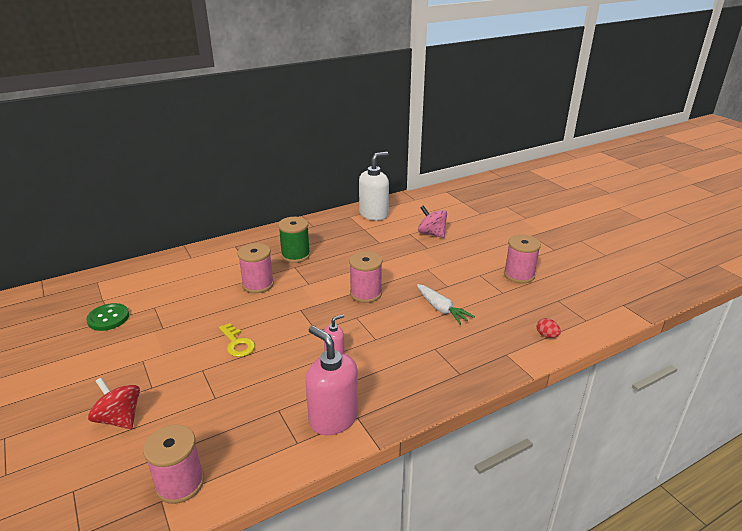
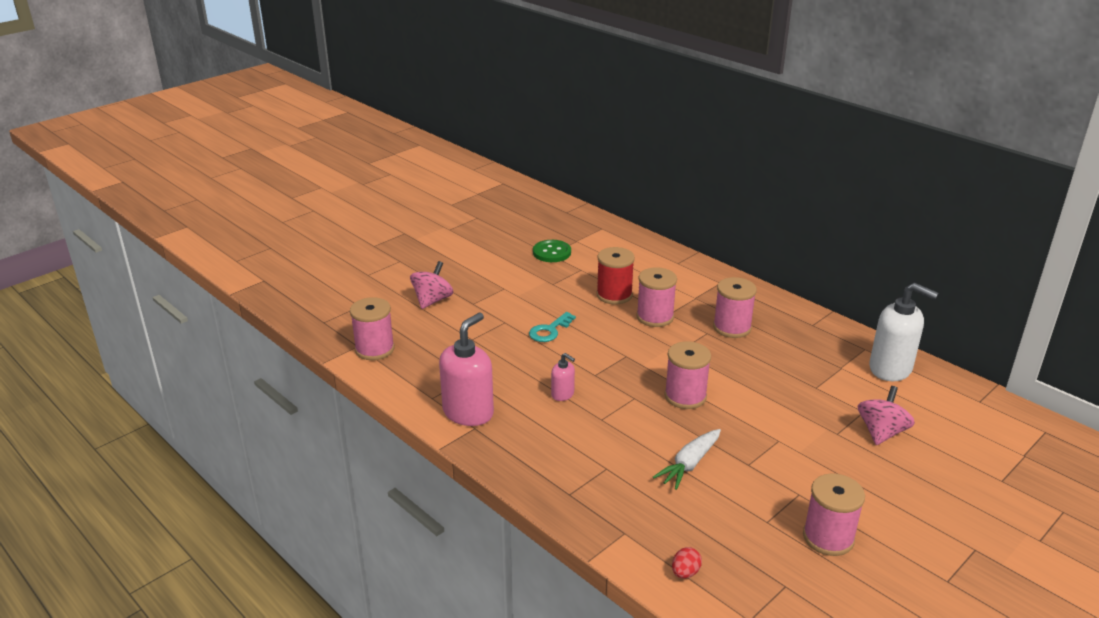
camera: 75 degrees right, 0 degrees up
red spinning top [88,378,140,429] -> pink spinning top [410,261,454,309]
yellow key [219,323,255,357] -> turquoise key [529,312,576,342]
green spool [278,217,310,263] -> pink spool [713,277,757,338]
none -> red spool [596,247,635,304]

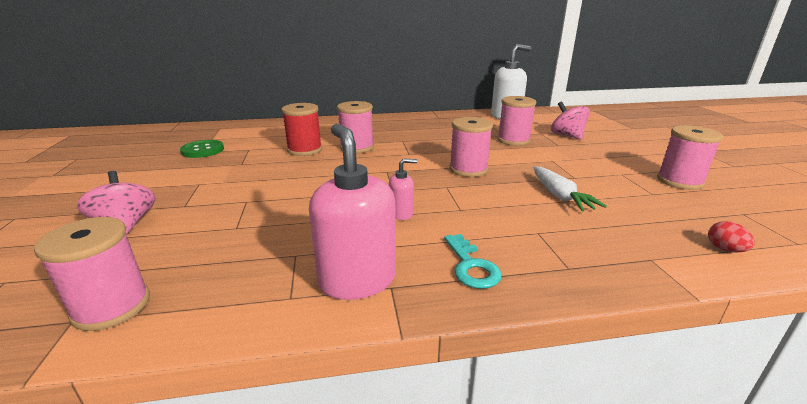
camera: 55 degrees left, 5 degrees down
turquoise key [529,312,576,342] -> turquoise key moved to [444,234,502,289]
pink spool [713,277,757,338] -> pink spool moved to [497,96,536,146]

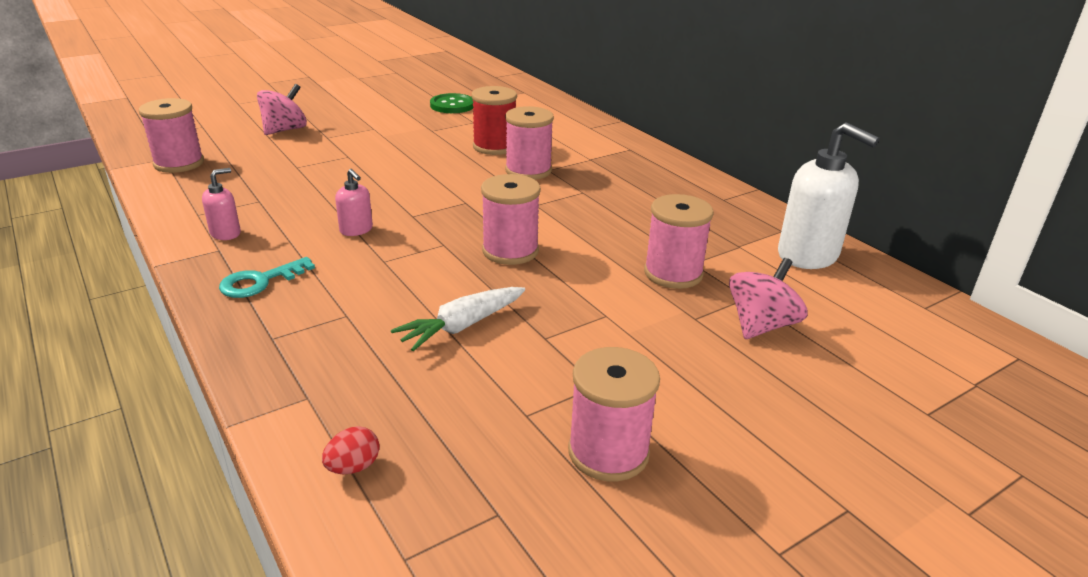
camera: 65 degrees right, 5 degrees up
pink soap dispenser [309,124,396,300] -> pink soap dispenser [202,168,241,240], size x0.49

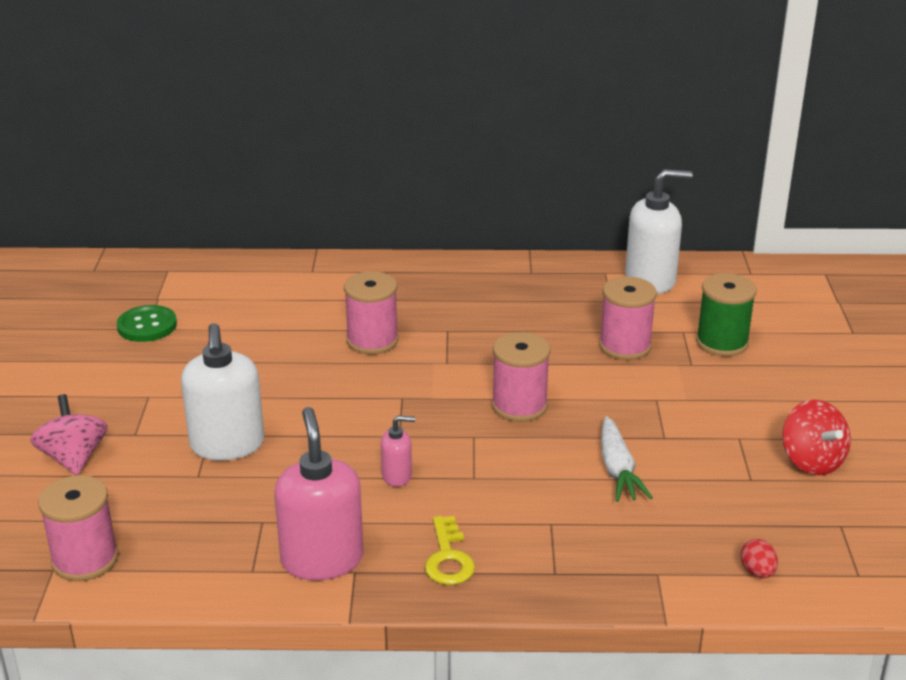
camera: 55 degrees left, 0 degrees up
pink soap dispenser [202,168,241,240] -> pink soap dispenser [274,407,364,581], size x2.04
turquoise key [219,257,315,298] -> yellow key [425,516,475,585]
red spool [472,86,517,155] -> none
pink spool [568,347,660,481] -> red spinning top [782,400,851,475]
pink spinning top [729,258,807,339] -> green spool [696,273,756,357]
none -> white soap dispenser [181,323,264,461]

